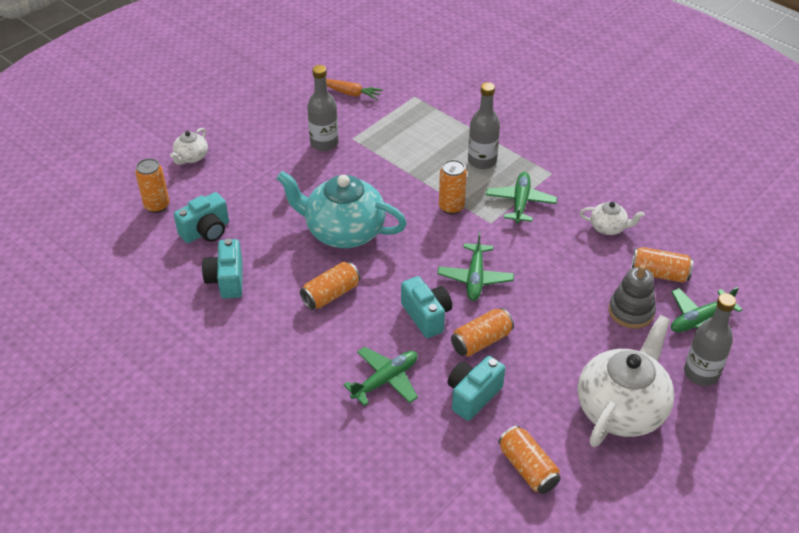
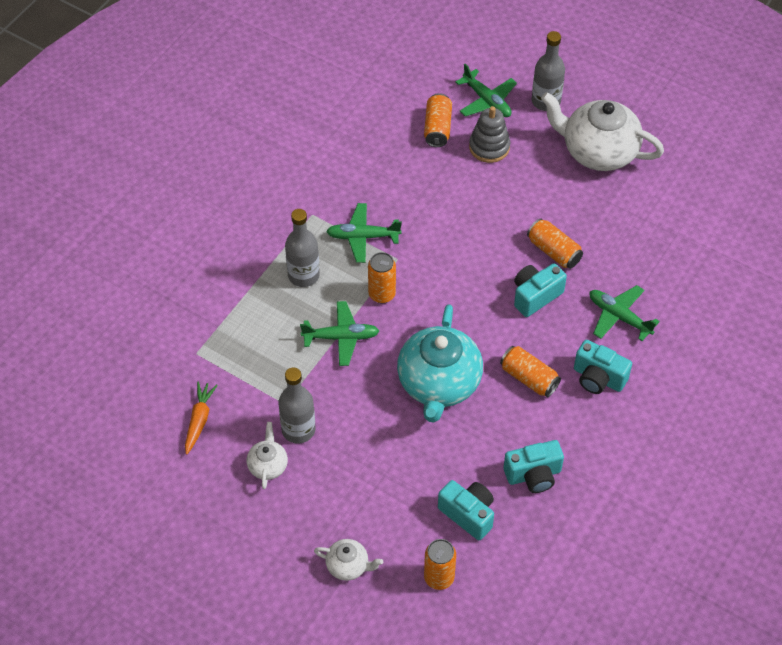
camera: 100 degrees left, 10 degrees up
green plane [437,232,514,301] -> green plane moved to [300,301,379,366]
turquoise camera [448,356,505,421] -> turquoise camera moved to [574,340,632,394]
orange can [498,425,561,494] -> none
white teapot [580,202,645,235] -> white teapot moved to [247,422,288,489]

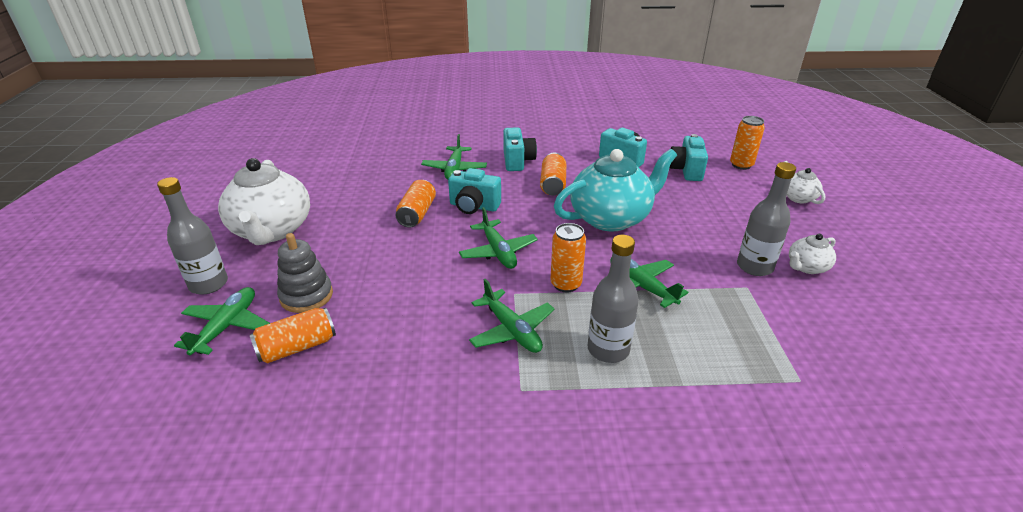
camera: 125 degrees left, 20 degrees down
orange carrot [185,382,218,454] -> none
none -> green plane [459,207,538,269]

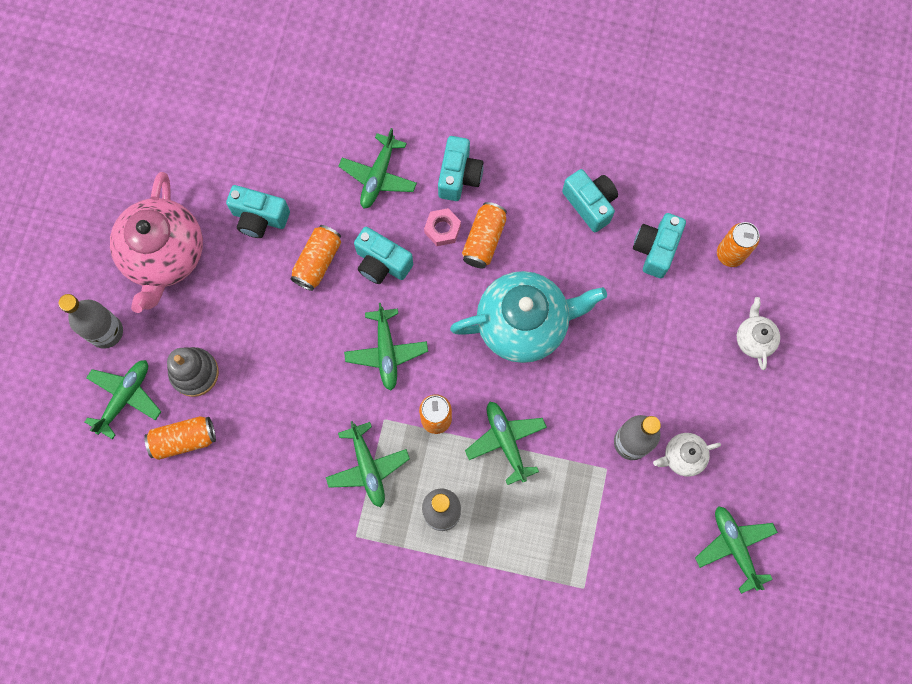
camera: 15 degrees right, 40 degrees up
white teapot [218,158,310,245] -> pink teapot [110,172,203,313]
none -> turquoise camera [226,185,290,238]
none -> pink nut [424,208,461,246]
none -> green plane [695,506,778,594]

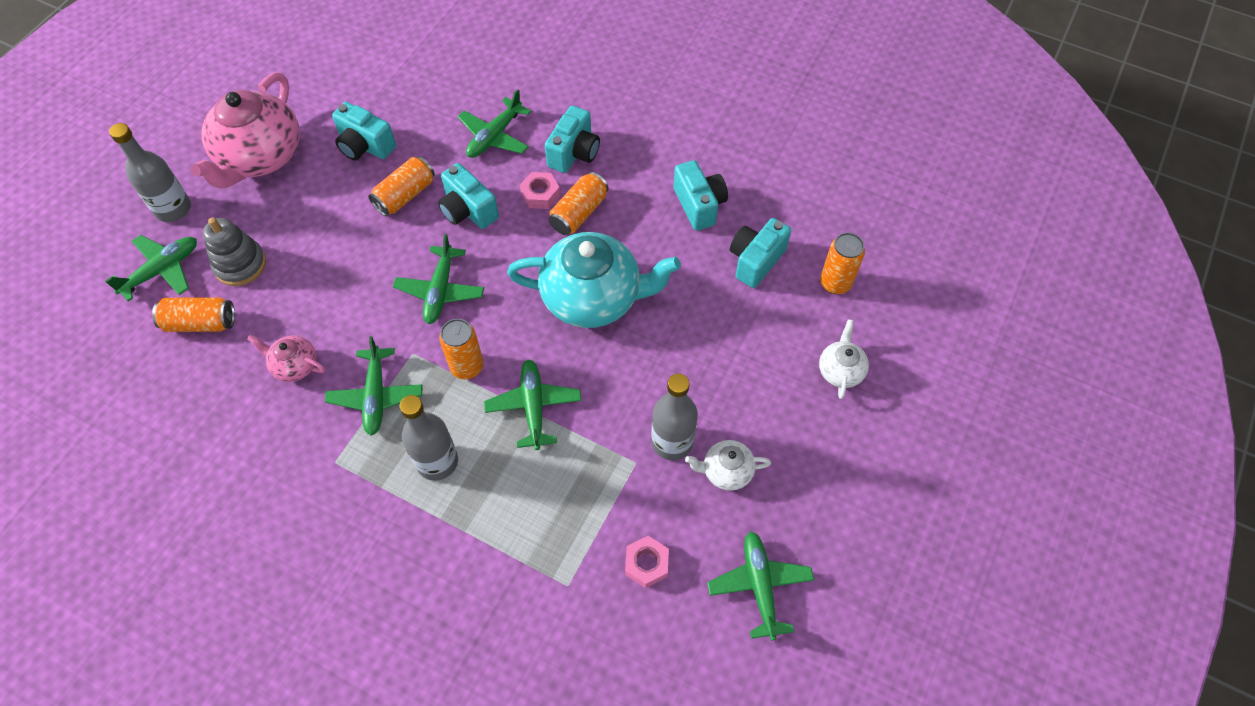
camera: 15 degrees right, 15 degrees down
none -> pink teapot [247,334,325,382]
none -> pink nut [625,536,669,588]

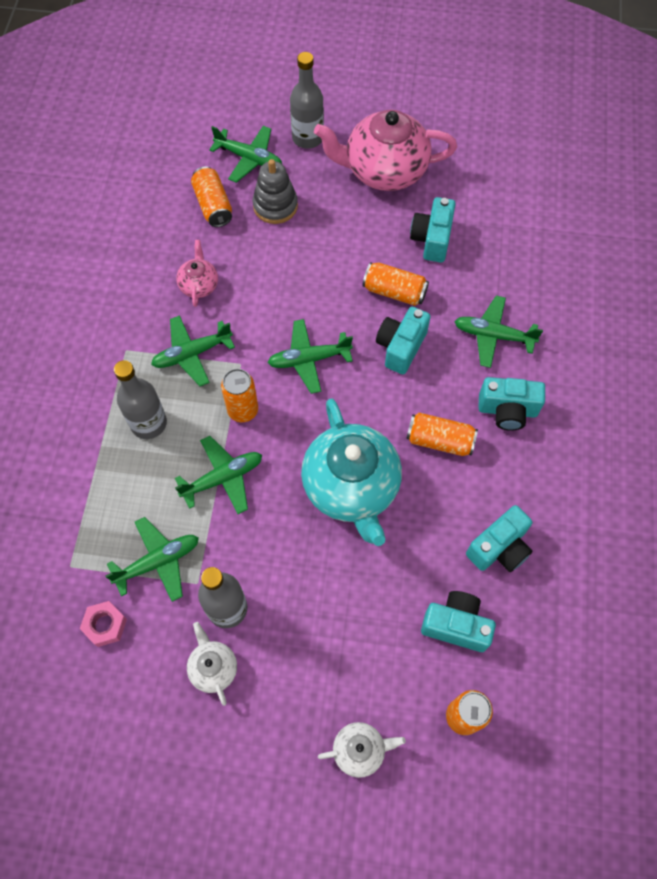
camera: 70 degrees right, 5 degrees up
pink nut [520,172,560,209] -> none
green plane [707,531,814,641] -> green plane moved to [105,517,199,602]

